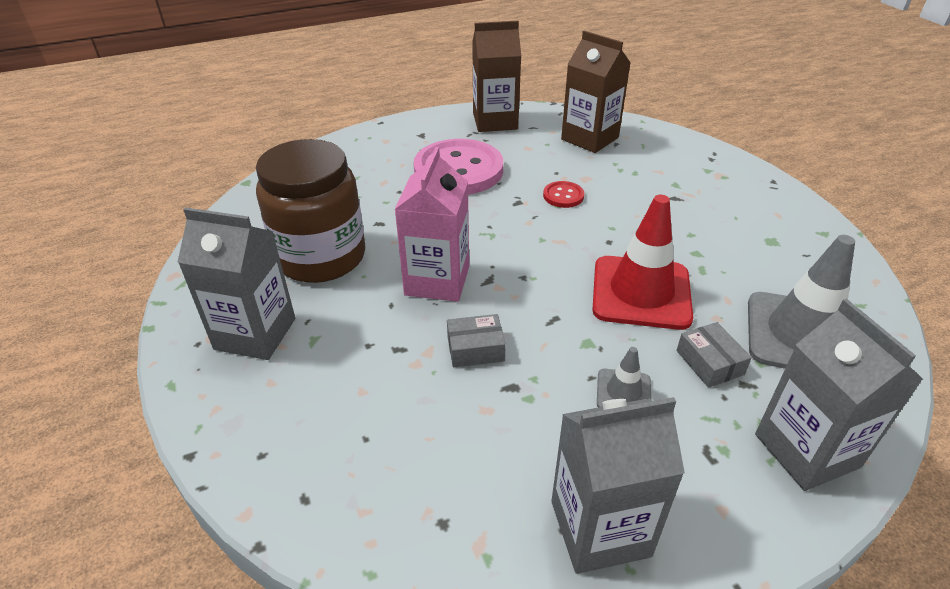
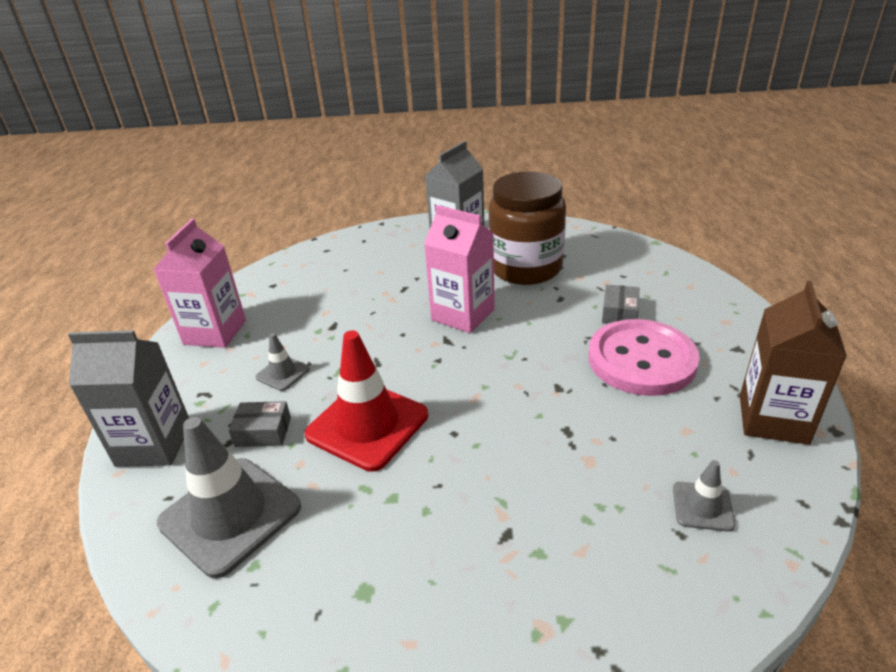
camera: 115 degrees right, 5 degrees down
grey box [447,314,506,367] -> grey box moved to [602,285,639,323]
red button [543,181,584,208] -> none
grey carton [551,397,685,574] -> pink carton [153,218,246,348]
brown carton [561,31,631,153] -> grey traffic cone [673,460,735,532]

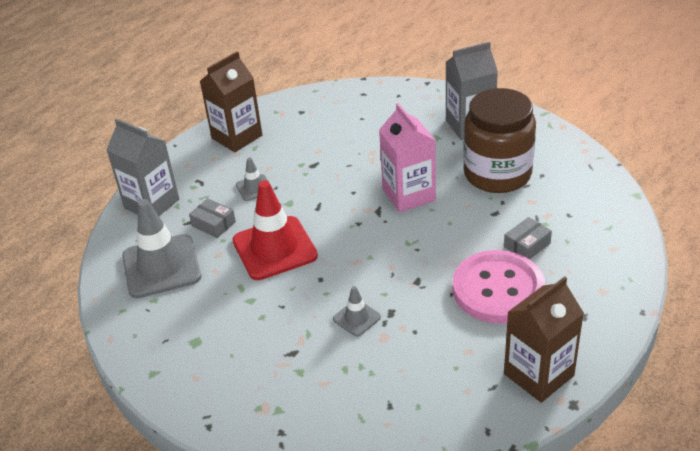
camera: 35 degrees right, 5 degrees up
pink carton [153,218,246,348] -> brown carton [200,51,262,152]
grey traffic cone [673,460,735,532] -> grey traffic cone moved to [333,286,381,337]

